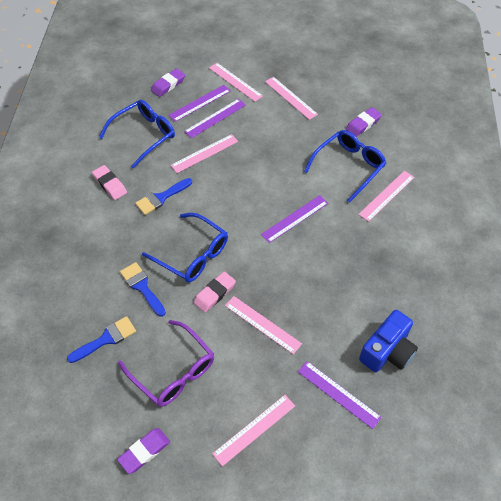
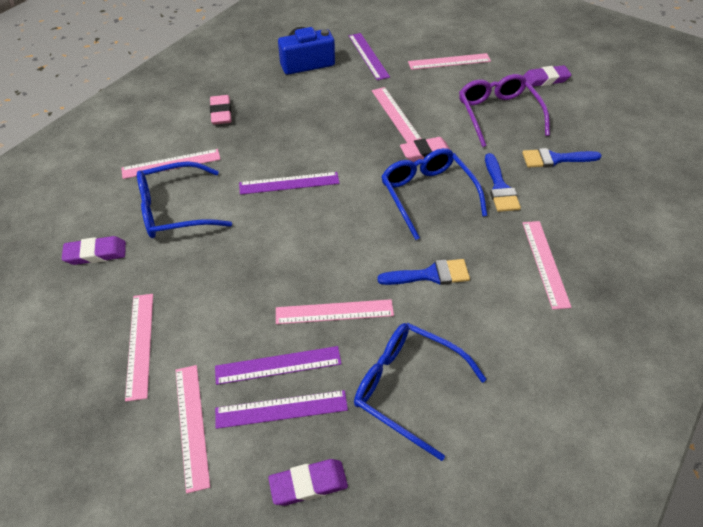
camera: 150 degrees left, 5 degrees down
pink eraser [92,165,127,200] -> pink eraser moved to [210,95,231,125]
blue glasses [99,100,175,169] -> blue glasses turned 45 degrees clockwise [354,323,487,461]
none -> pink ruler [522,221,572,310]

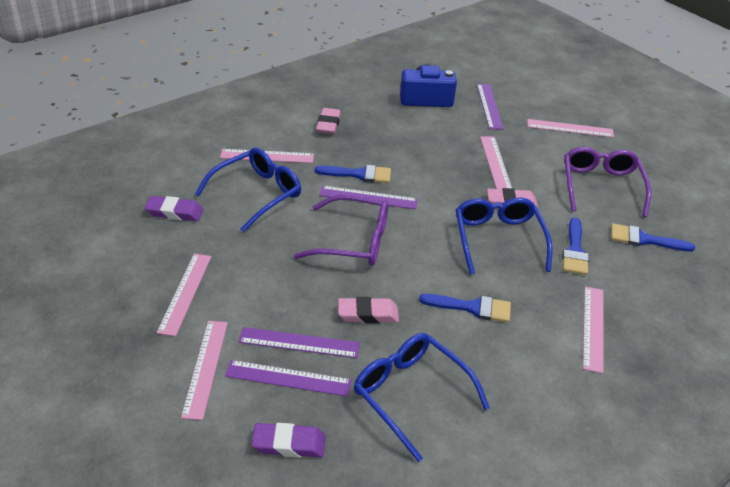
camera: 15 degrees right, 10 degrees down
blue glasses [137,161,232,238] -> blue glasses turned 135 degrees clockwise [195,148,301,232]
pink ruler [276,299,394,324] -> pink eraser [338,297,399,323]
purple eraser [523,65,571,87] -> none
none -> purple glasses [294,195,388,266]
none -> blue brush [315,165,391,183]

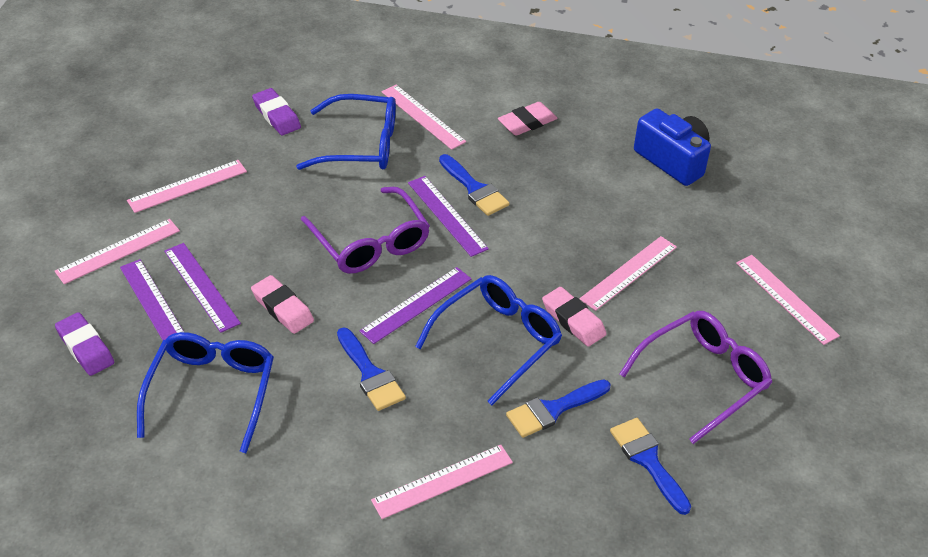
camera: 50 degrees right, 5 degrees up
purple ruler [477,84,504,130] -> purple ruler moved to [359,267,471,344]

